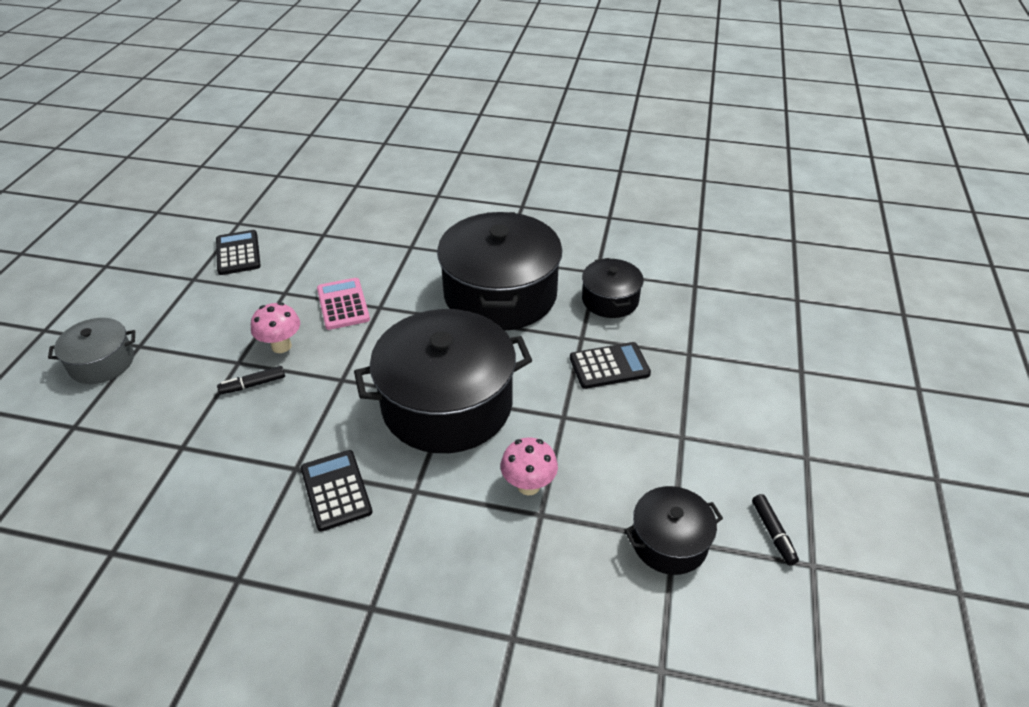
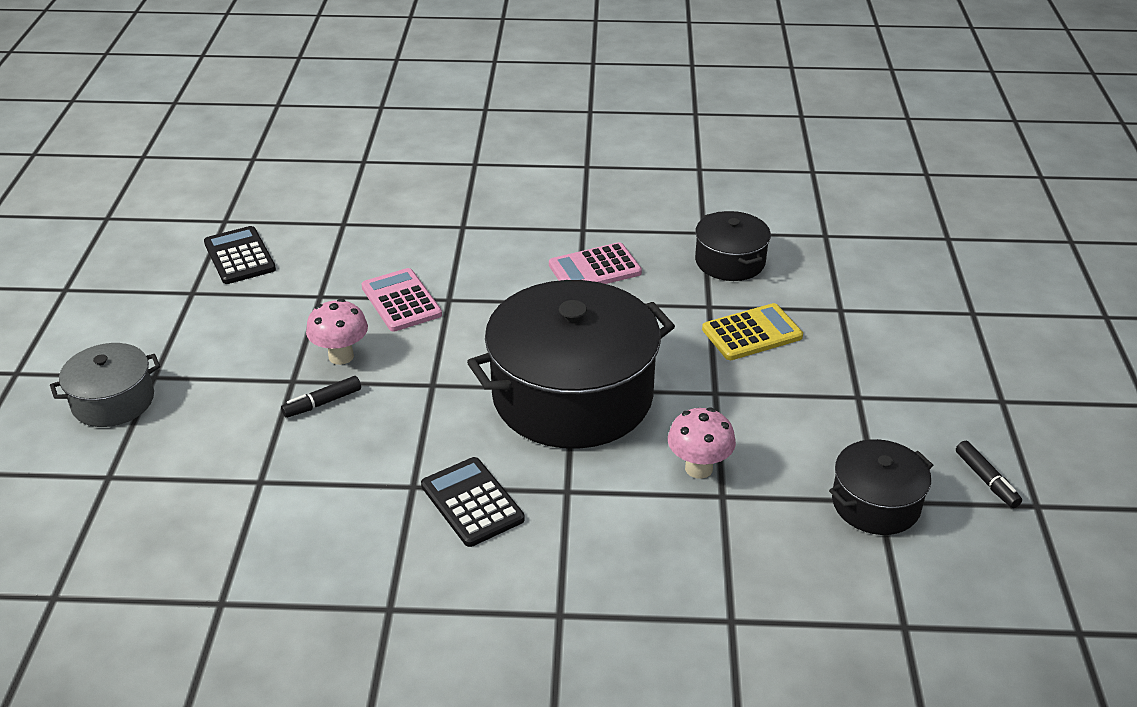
camera: 10 degrees left, 5 degrees down
black pot [437,212,562,330] -> pink calculator [549,242,642,284]
black calculator [570,342,651,389] -> yellow calculator [702,303,803,360]

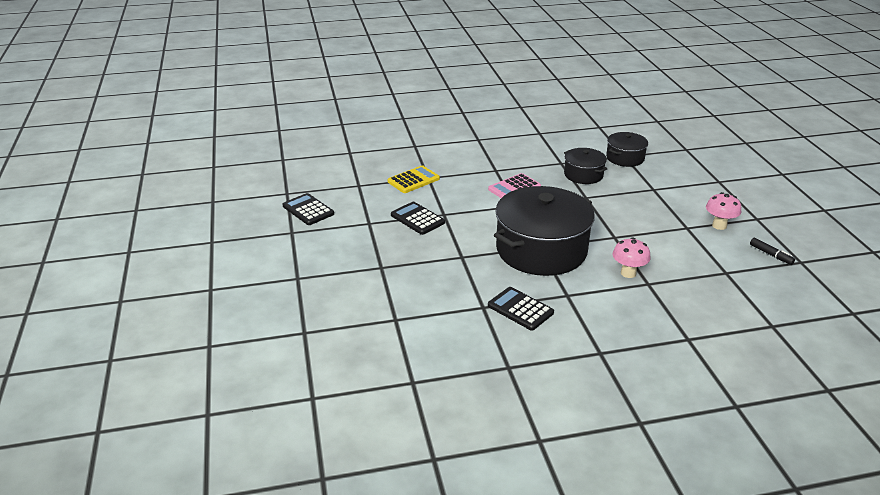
camera: 15 degrees left, 5 degrees down
grey pot [50,343,160,427] -> none
black marker [281,376,361,418] -> none
pink mushroom [306,299,368,365] -> pink mushroom moved to [706,192,741,230]
pink calculator [361,268,442,332] -> black calculator [391,202,445,235]
yellow calculator [702,303,803,360] -> yellow calculator moved to [388,165,440,193]
black pot [829,439,933,535] -> black pot moved to [606,132,648,167]

